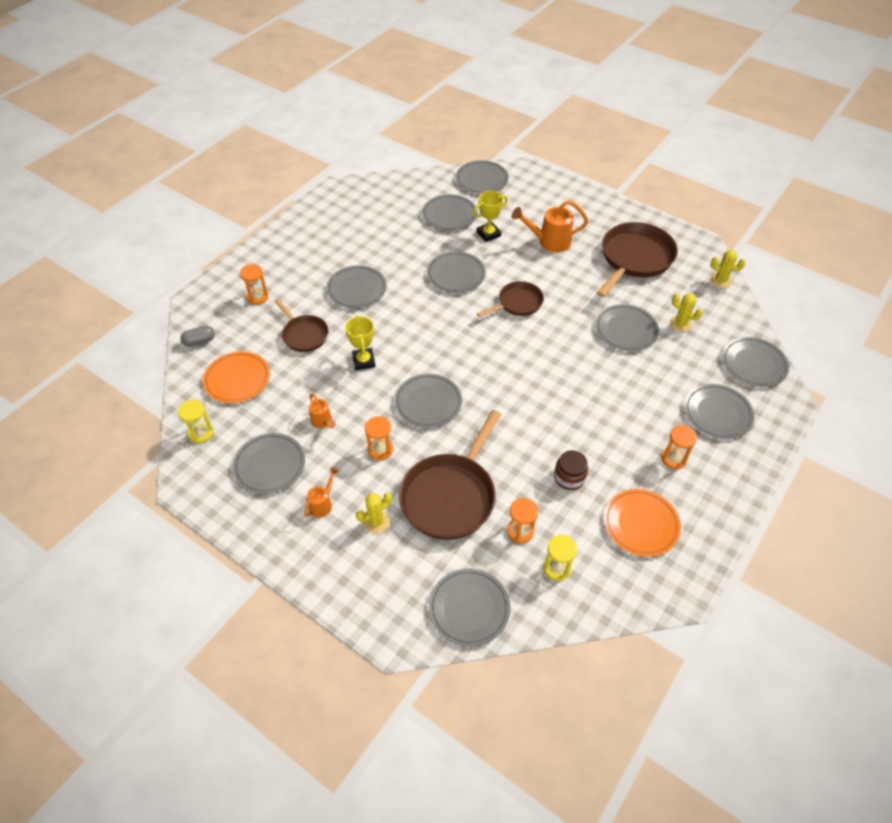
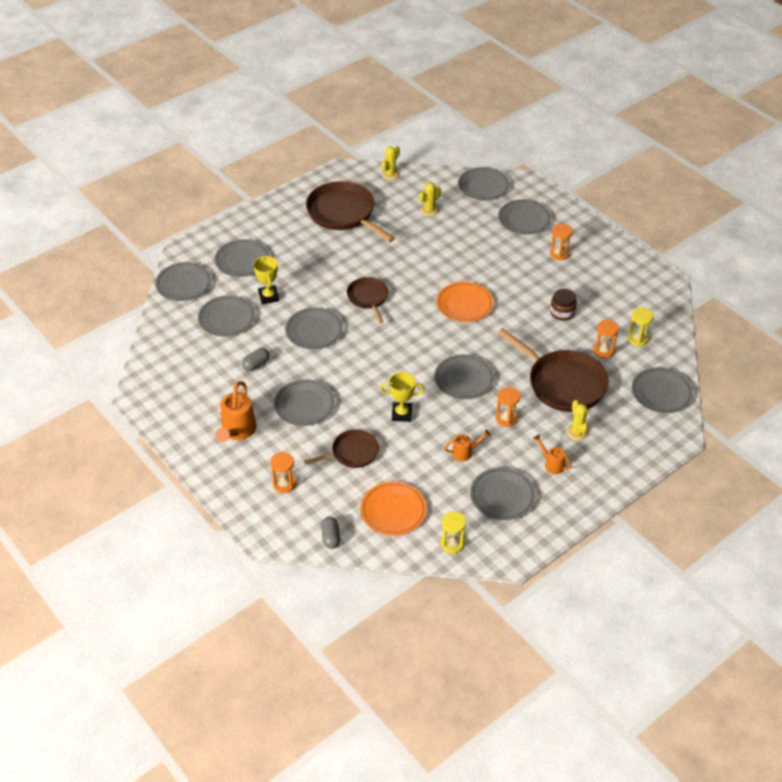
camera: 75 degrees left, 5 degrees down
orange watering can [512,200,588,252] -> orange watering can moved to [215,381,256,442]
grey plate [595,304,659,351] -> grey plate moved to [214,239,270,277]
orange plate [604,489,681,557] -> orange plate moved to [436,282,494,322]
none -> grey capsule [242,348,270,371]

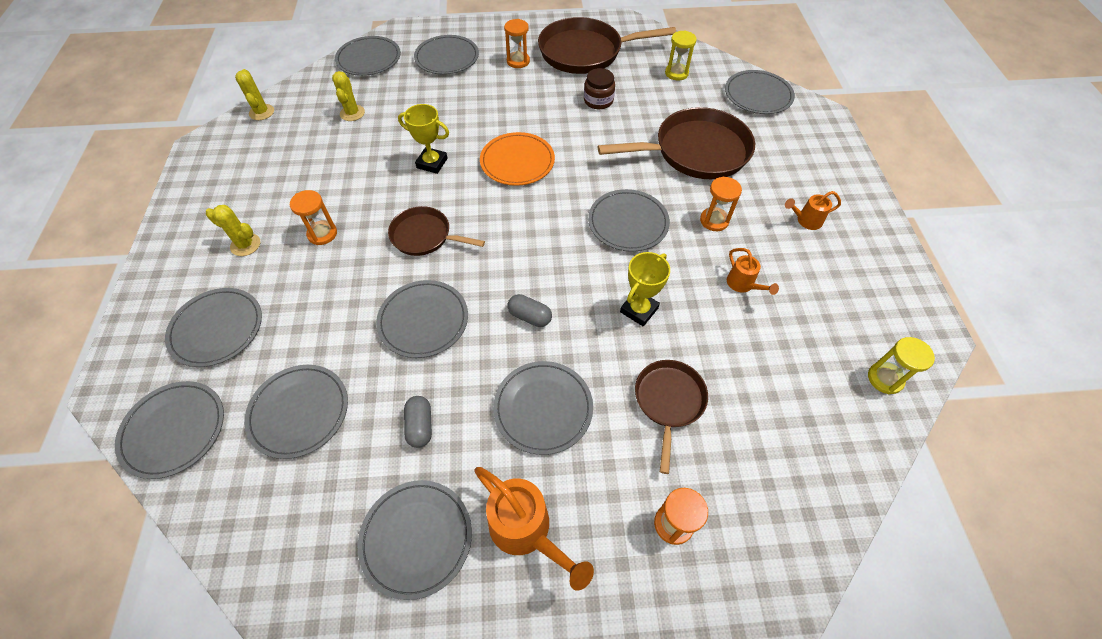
camera: 55 degrees left, 10 degrees up
yellow trophy [253,256,279,304] -> yellow trophy moved to [398,104,449,174]
brown pan [306,181,395,242] -> brown pan moved to [538,17,676,74]
grey capsule [321,517,340,549] -> grey capsule moved to [507,294,552,327]
orange plate [360,481,427,536] -> none
orange watering can [444,429,491,462] -> orange watering can turned 135 degrees clockwise [727,248,779,295]
grey plate [470,467,536,520] -> grey plate moved to [358,480,472,600]
yellow cactus [566,400,588,441] -> yellow cactus moved to [206,205,260,256]
orange hourglass [593,319,619,358] -> orange hourglass moved to [290,190,337,245]

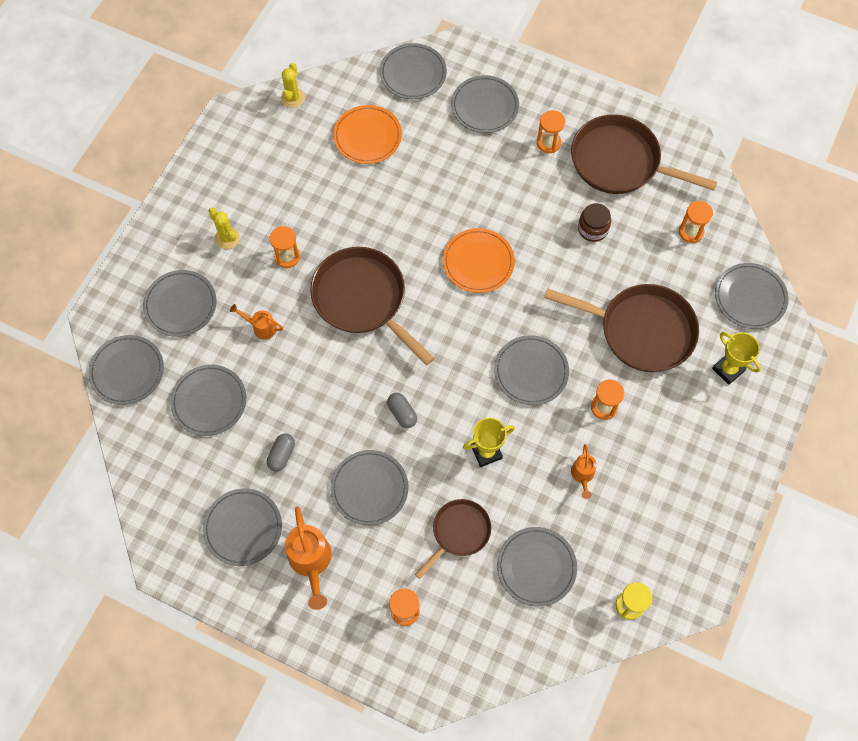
camera: 30 degrees right, 10 degrees up
yellow cactus [332,71,365,121] -> orange plate [333,105,402,164]
grey plate [376,280,468,358] -> grey plate moved to [497,527,577,607]
brown pan [388,206,485,256] -> brown pan [310,247,434,365], size x1.75
yellow trophy [398,104,449,174] -> yellow trophy moved to [712,332,761,385]
yellow hourglass [665,30,697,80] -> orange hourglass [679,201,713,243]
orange watering can [785,191,841,230] -> orange watering can moved to [230,304,283,340]

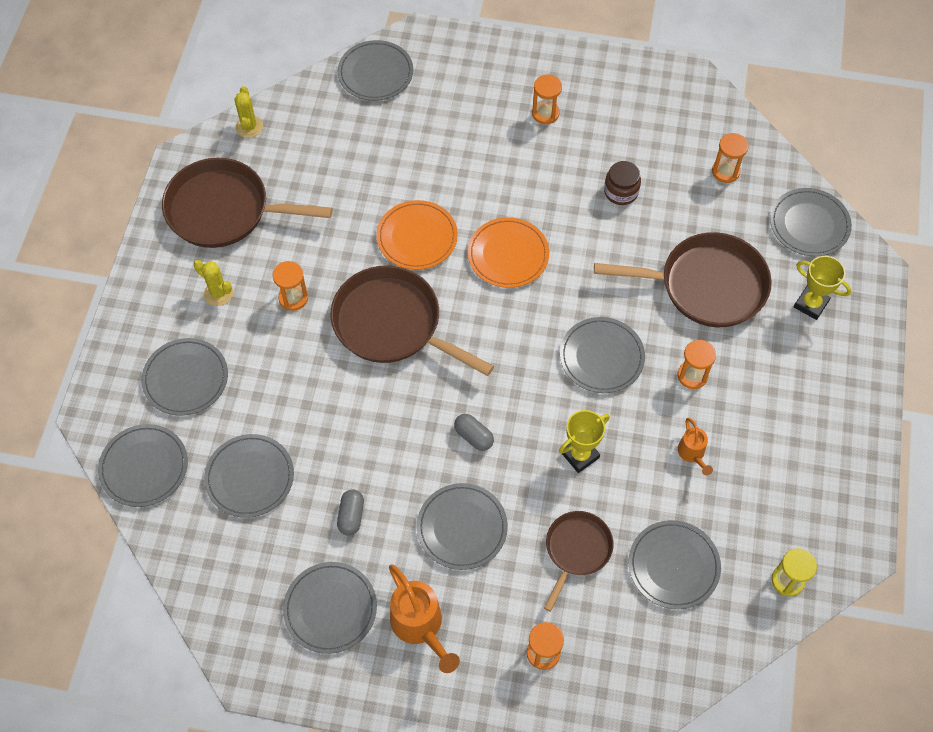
camera: 15 degrees left, 5 degrees down
orange watering can [230,304,283,340] -> none
orange plate [333,105,402,164] -> orange plate moved to [376,200,458,270]
grey plate [451,75,519,133] -> none
brown pan [571,114,717,194] -> brown pan moved to [162,158,332,248]

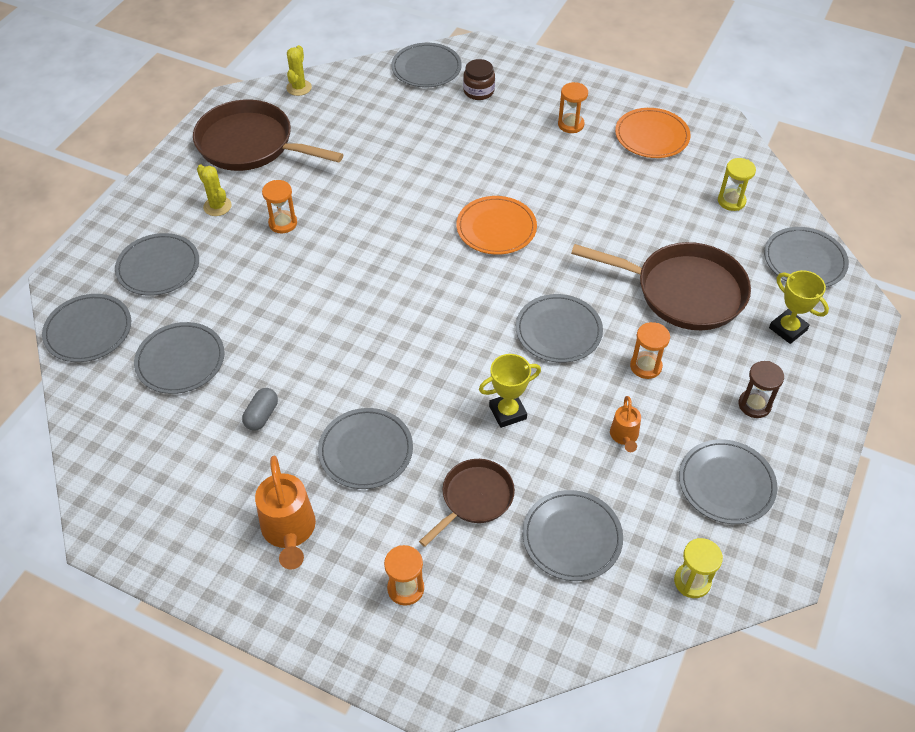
camera: 15 degrees right, 10 degrees down
grey plate [283,562,377,654] -> grey plate moved to [679,439,777,524]
brown pan [331,266,494,376] -> none
orange plate [376,200,458,270] -> orange plate moved to [615,108,691,158]
grey capsule [454,414,494,451] -> none
brown jar [604,161,641,205] -> brown jar moved to [463,59,495,100]
orange hourglass [712,133,749,183] -> yellow hourglass [718,158,756,211]
none -> brown hourglass [739,361,784,418]

